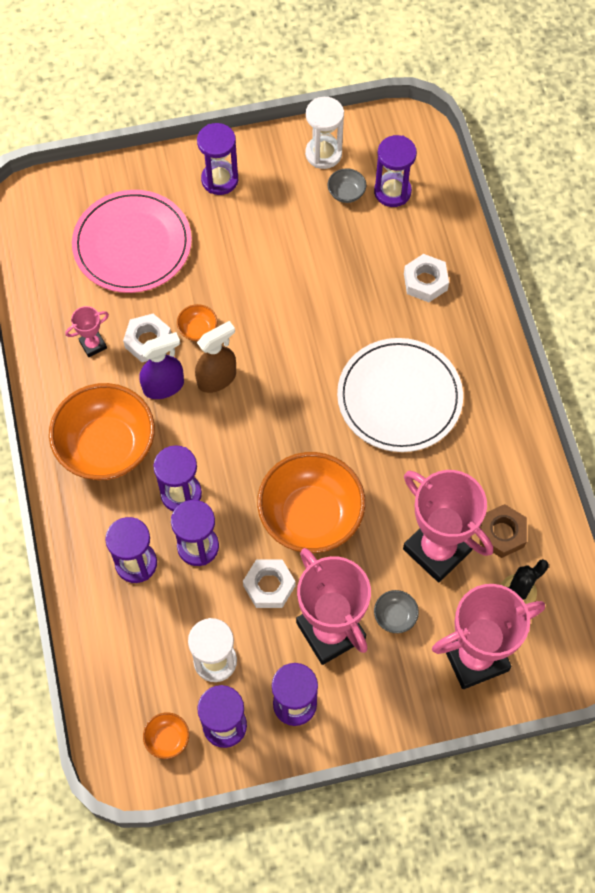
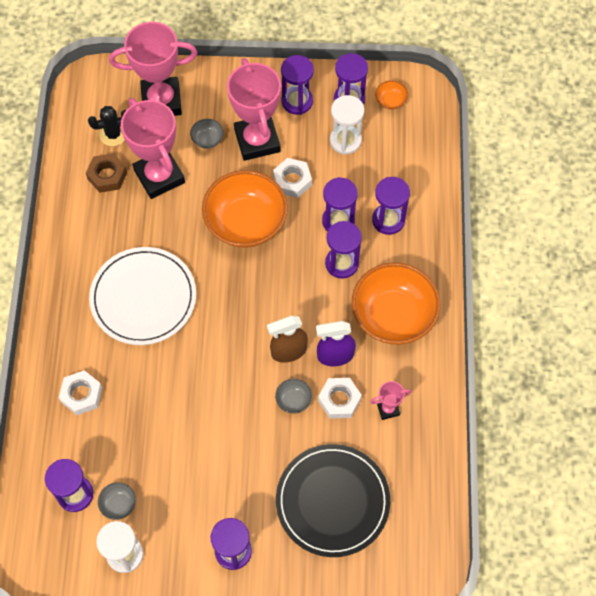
camera: 165 degrees left, 0 degrees up
pink plate [72,190,192,293] -> black plate [276,444,390,557]
orange bowl [177,304,217,341] -> grey bowl [275,379,312,414]

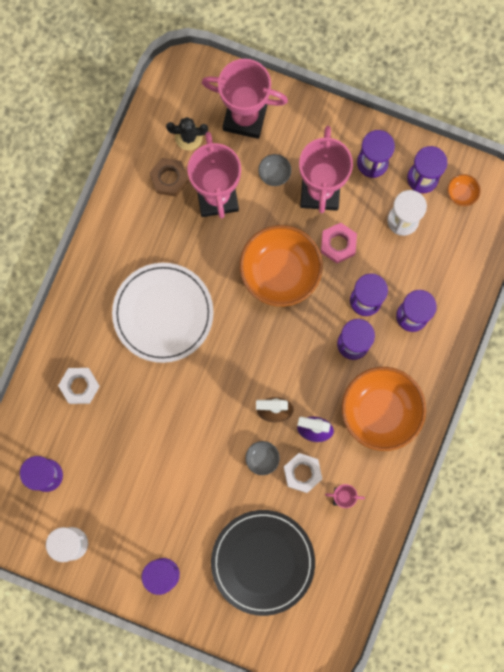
camera: 20 degrees right, 15 degrees up
grey bowl [98,482,136,520] -> none
white nut [273,158,312,198] -> pink nut [321,223,357,263]

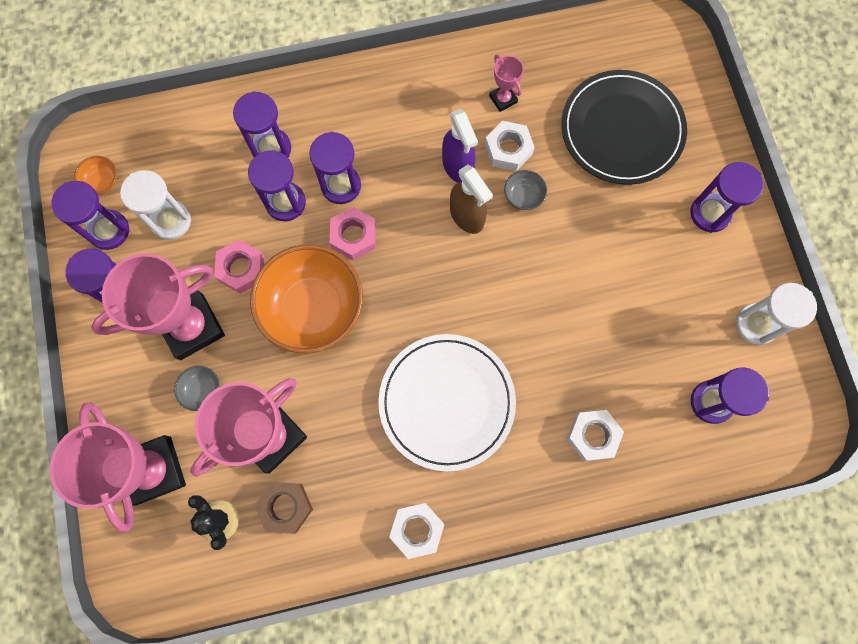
camera: 125 degrees left, 5 degrees down
orange bowl [342,367,426,451] -> none
none -> pink nut [330,207,376,260]
none -> white nut [389,503,445,559]

